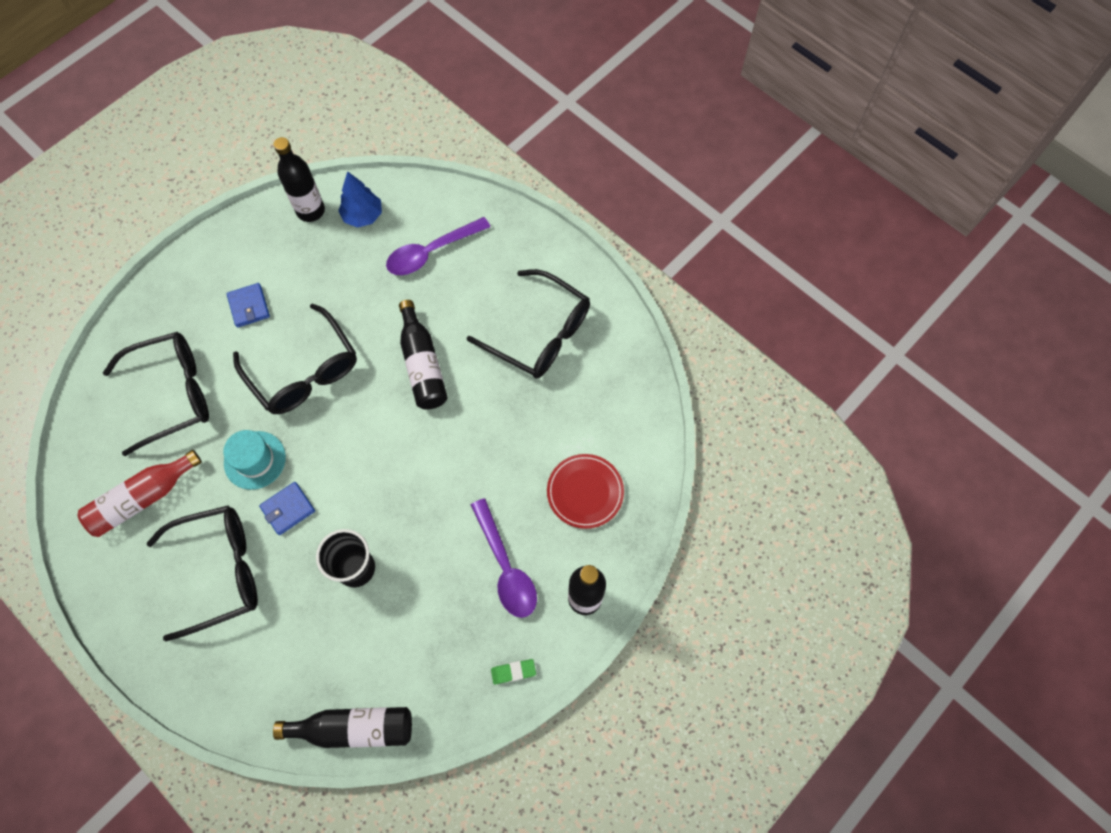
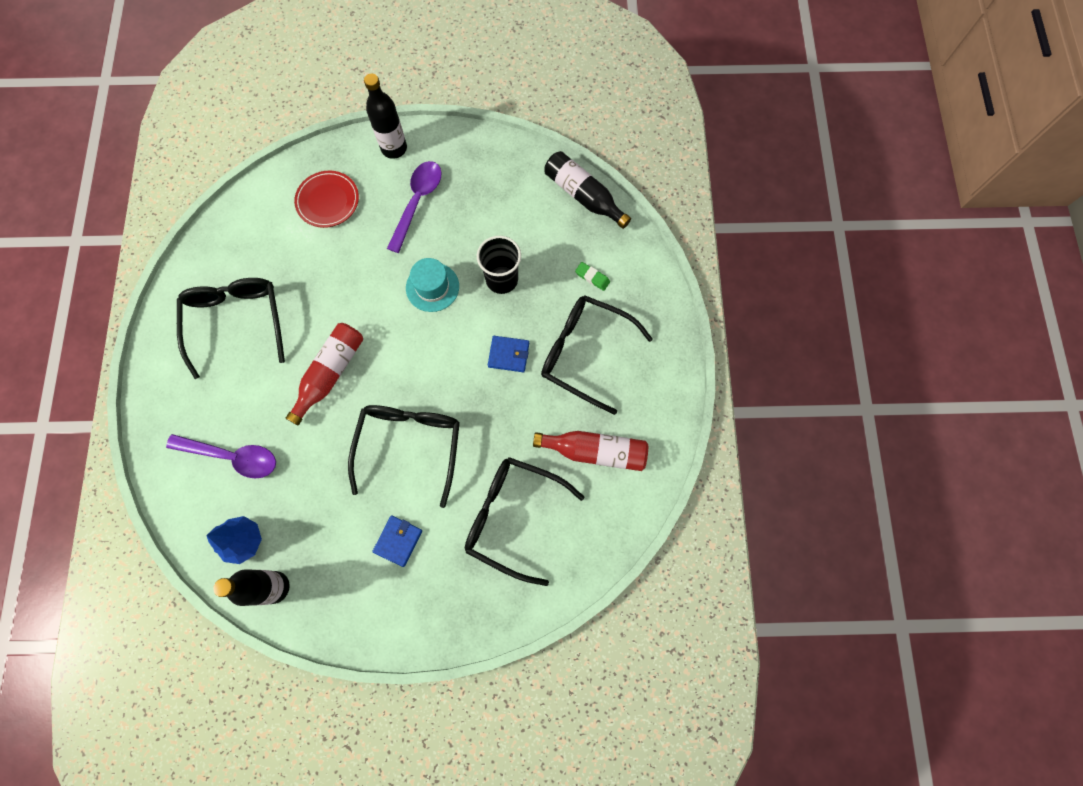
camera: 135 degrees left, 5 degrees up
turquoise hat [223,430,286,490] -> turquoise hat moved to [406,258,459,312]
black bottle [399,300,448,410] -> red bottle [286,323,363,425]
green eraser [491,659,536,684] -> green eraser moved to [575,262,610,291]

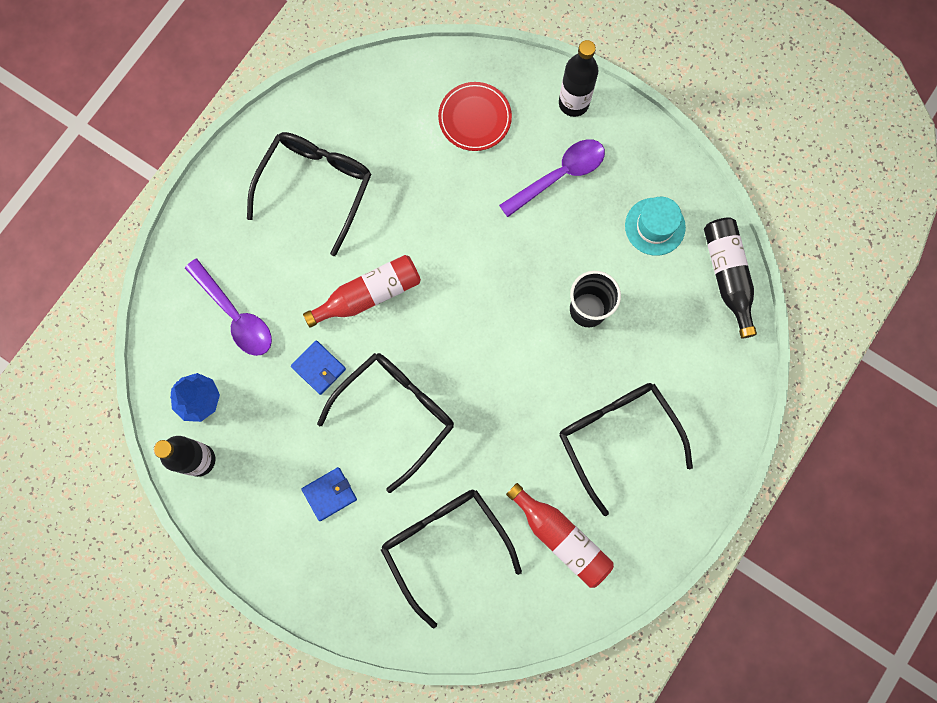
camera: 35 degrees right, 5 degrees up
turquoise hat [406,258,459,312] -> turquoise hat moved to [625,197,686,256]
blue wallet [488,336,529,372] -> blue wallet moved to [291,340,346,395]
green eraser [575,262,610,291] -> none

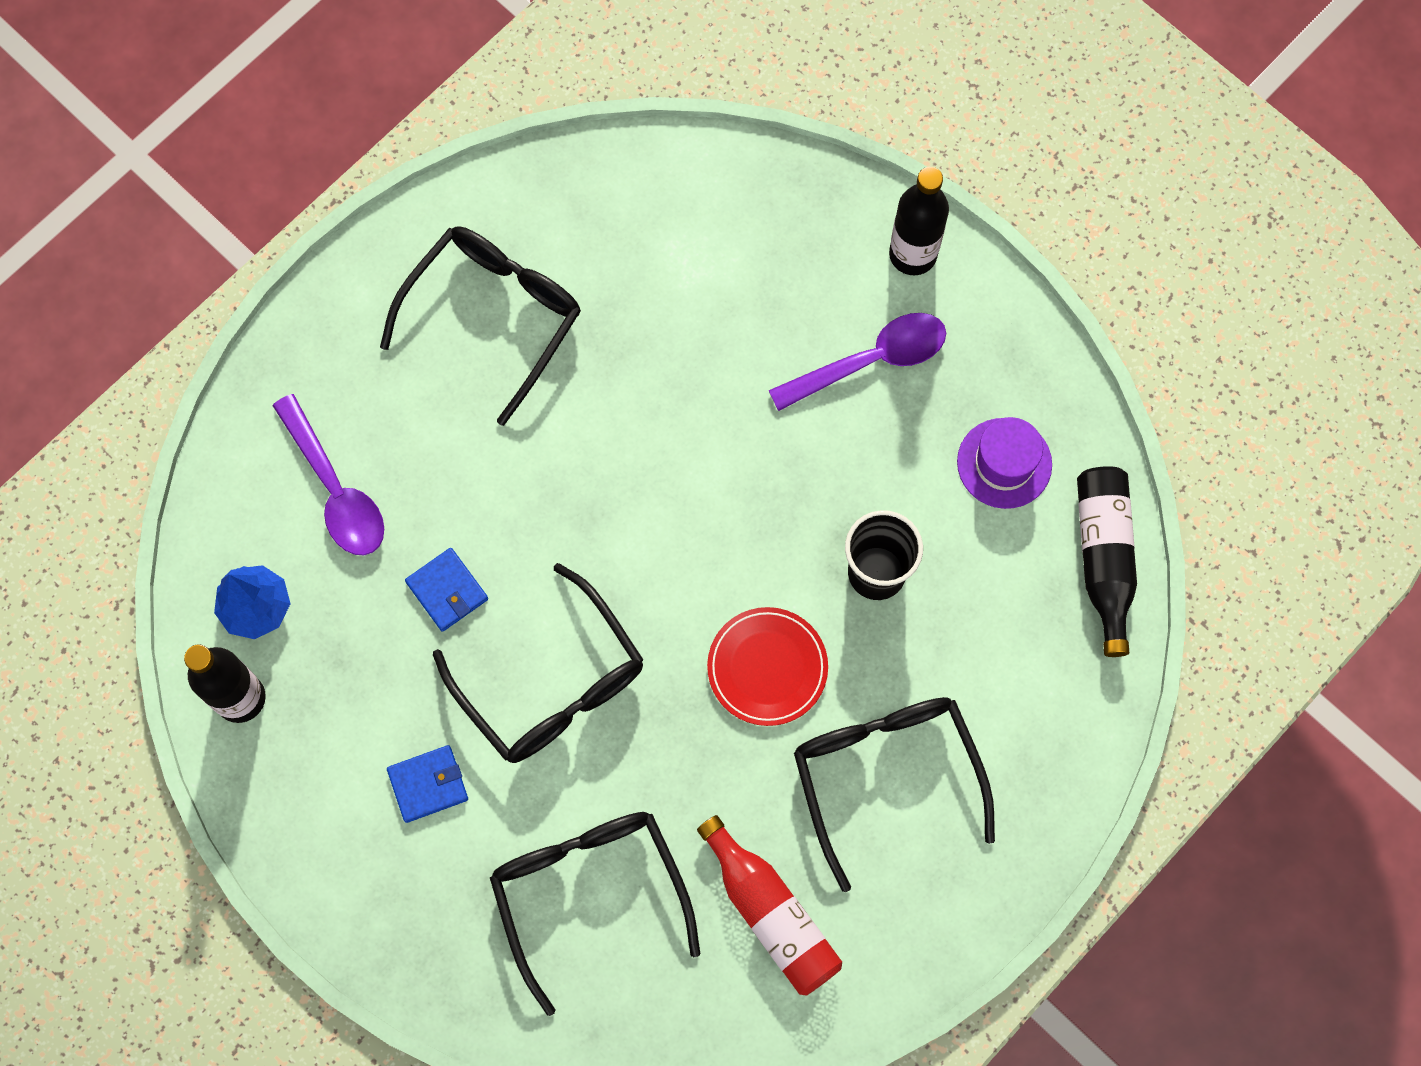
camera: 10 degrees right, 5 degrees down
red bottle [303,255,421,328] -> none
black glasses [317,353,454,493] -> black glasses turned 90 degrees clockwise [433,563,644,763]
red plate [438,82,512,151] -> red plate moved to [707,607,828,726]
turquoise hat [625,197,686,256] -> purple hat [957,417,1052,509]

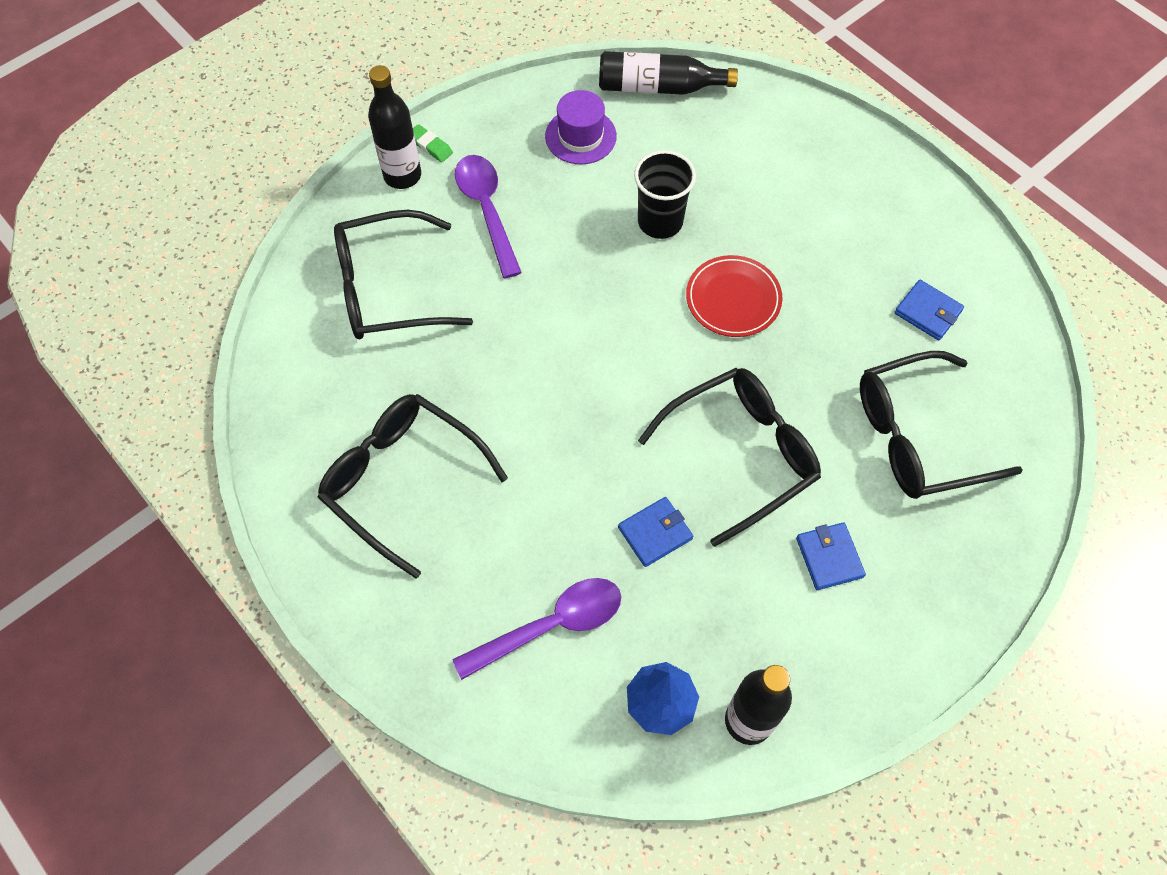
camera: 85 degrees left, 10 degrees down
red bottle [697,815,842,996] -> blue wallet [894,280,964,341]
black glasses [794,697,995,892] -> black glasses moved to [334,210,473,339]
none -> green eraser [413,124,453,162]

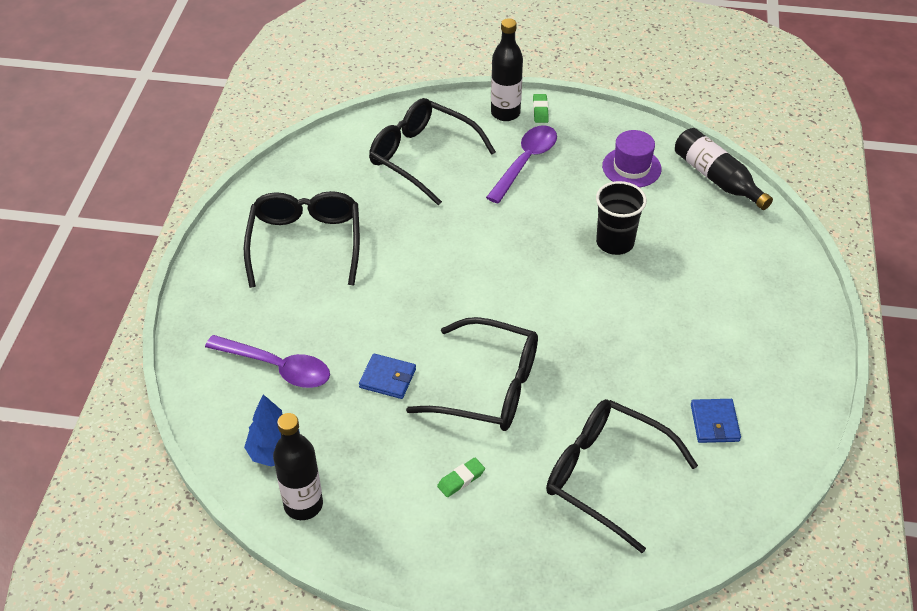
camera: 50 degrees right, 15 degrees down
red plate [686,255,783,337] -> none
blue wallet [796,522,866,590] -> green eraser [437,458,485,497]

